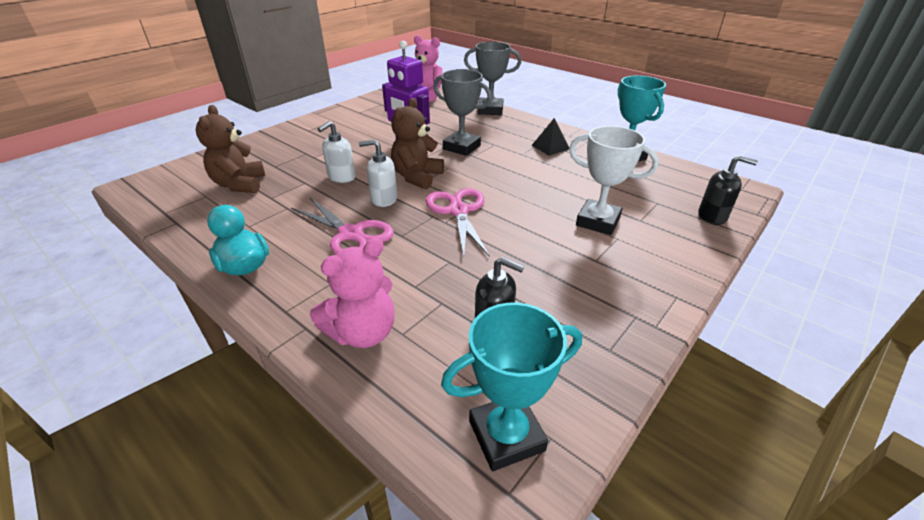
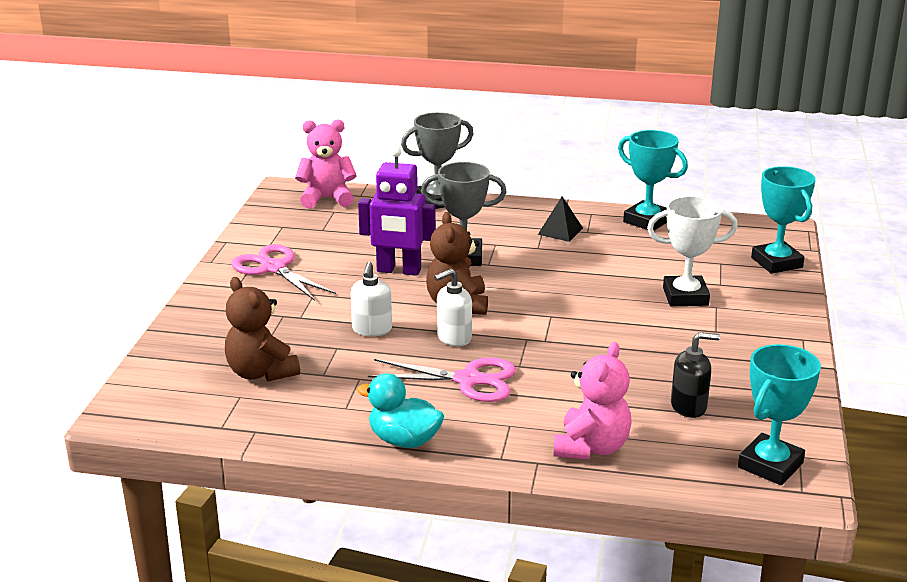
camera: 30 degrees left, 10 degrees down
pink scissors [426,188,490,257] -> pink scissors moved to [231,244,336,301]
black soap dispenser [698,155,758,225] -> turquoise trophy [751,166,815,274]

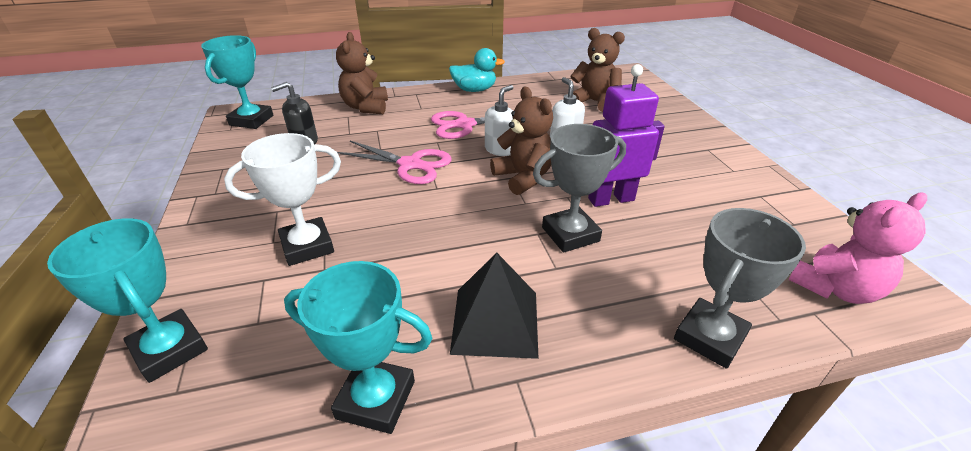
camera: 155 degrees right, 10 degrees up
pink scissors [231,244,336,301] -> pink scissors moved to [337,141,451,184]
black pyramid [538,196,583,242] -> black pyramid [450,253,539,359], size x1.65
pink teddy bear [554,342,632,459] -> brown teddy bear [336,32,388,114]

